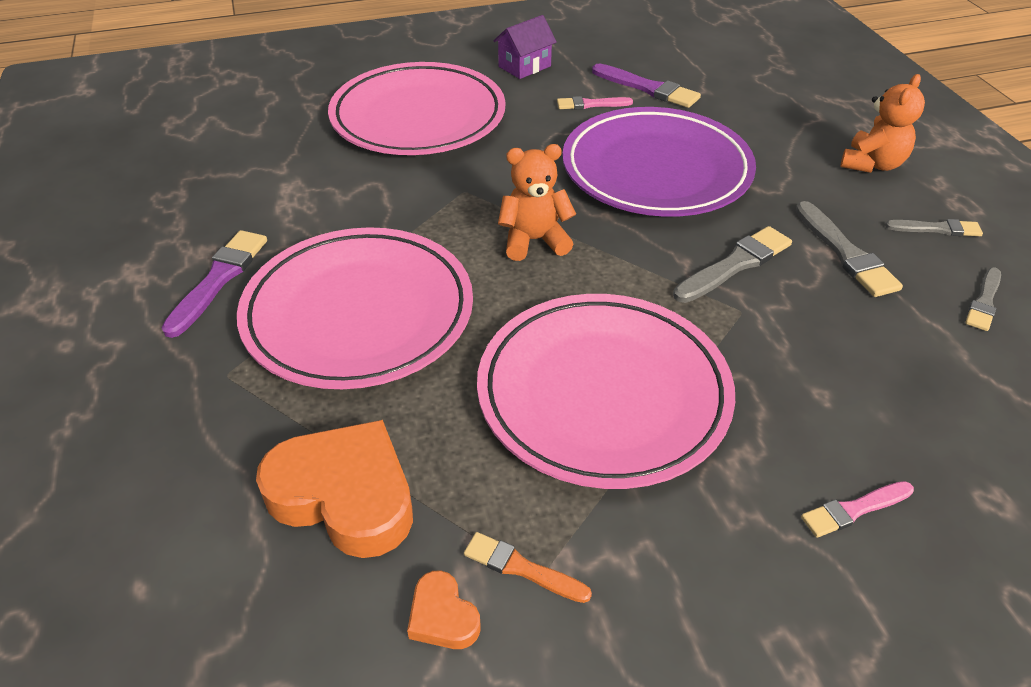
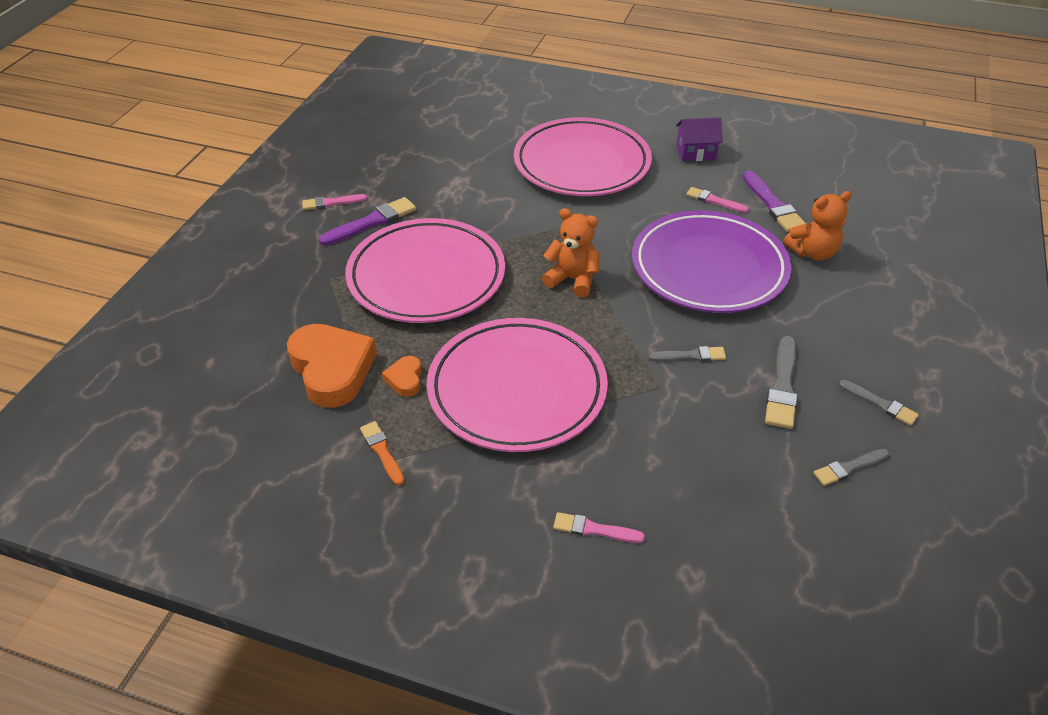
camera: 35 degrees right, 0 degrees up
orange heart [407,570,480,649] -> orange heart moved to [382,356,422,397]
grey brush [673,226,792,303] -> grey brush [649,346,726,362], size x0.63
orange teddy bear [840,74,925,173] -> orange teddy bear moved to [783,191,852,261]
none -> pink brush [302,194,367,210]

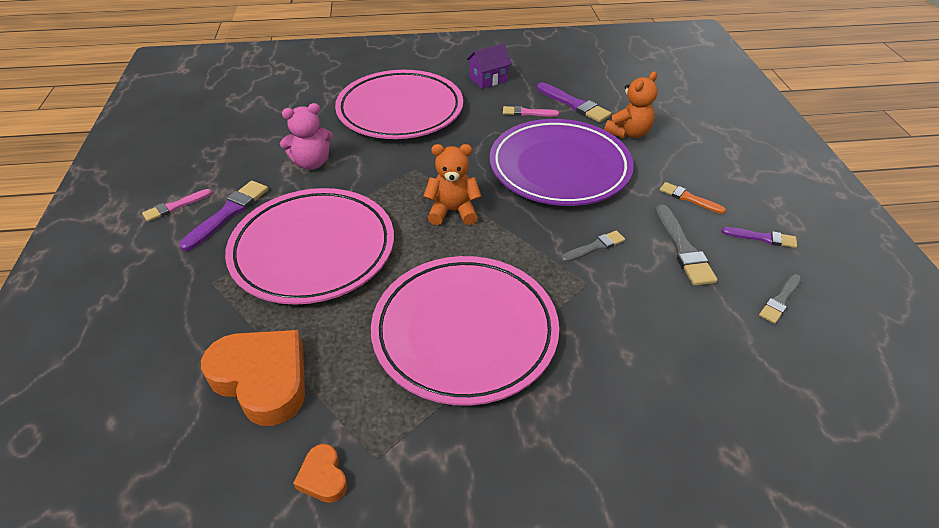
camera: 25 degrees left, 0 degrees up
orange brush [360,421,404,486] -> orange brush moved to [660,182,726,214]
orange heart [382,356,422,397] -> orange heart moved to [293,444,347,503]
pink brush [553,512,645,543] -> none
grey brush [839,380,919,426] -> purple brush [722,227,797,248]
none -> pink teddy bear [280,103,333,170]

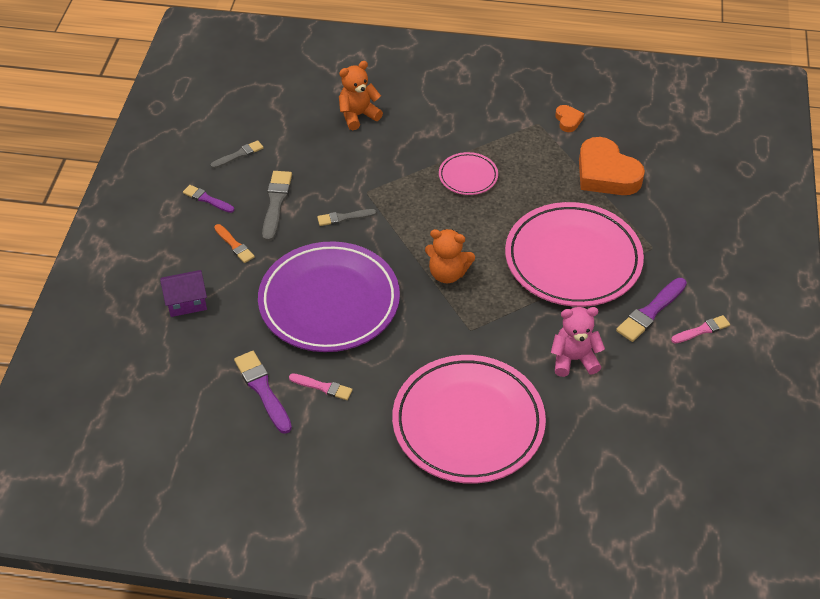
camera: 165 degrees left, 5 degrees up
pink plate [371,256,559,406] -> pink plate [439,152,498,195], size x0.46
purple house [466,43,512,89] -> purple house moved to [160,270,207,317]
orange teddy bear [604,71,658,138] -> orange teddy bear moved to [339,61,383,130]

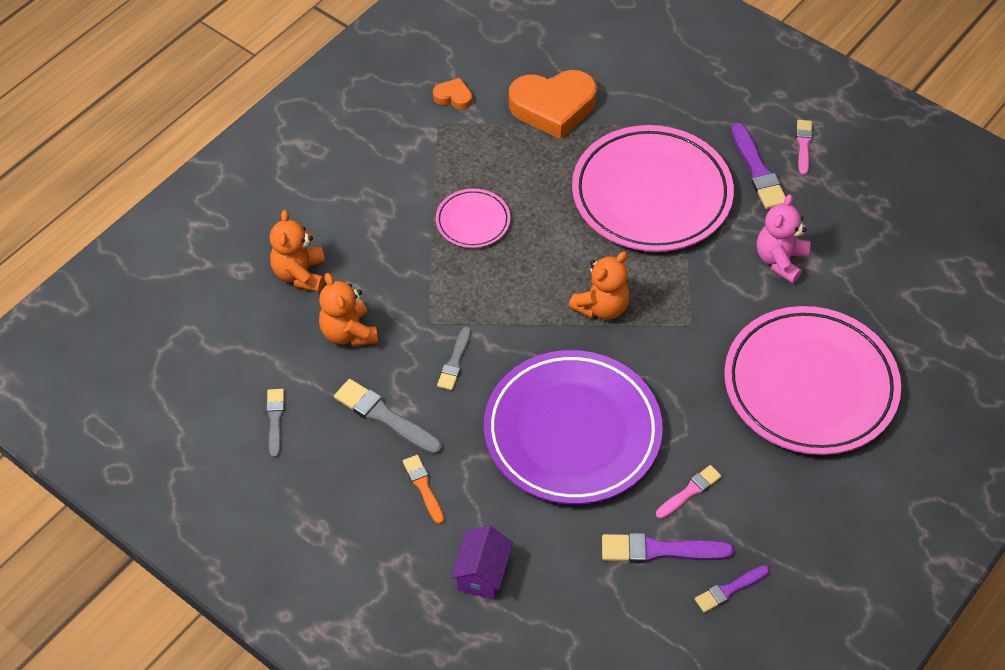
camera: 60 degrees left, 5 degrees up
purple brush [183,185,234,213] -> purple brush moved to [695,565,770,613]
orange brush [214,224,255,263] -> orange brush turned 105 degrees counterclockwise [403,455,444,524]
none -> orange teddy bear [319,273,378,347]

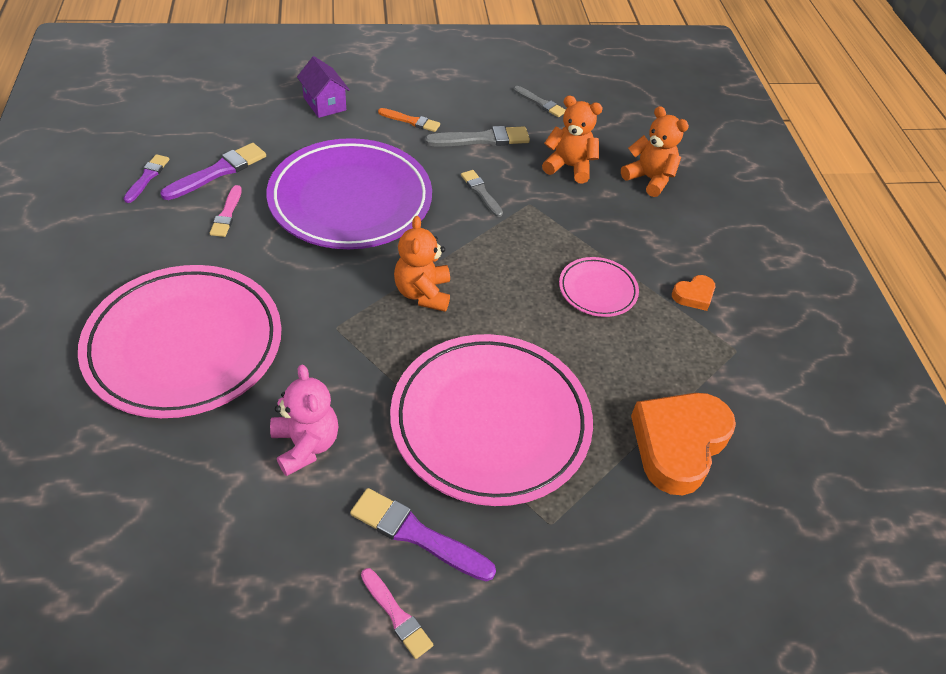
camera: 130 degrees right, 5 degrees down
orange heart [433,78,472,110] -> orange heart moved to [672,275,715,311]

